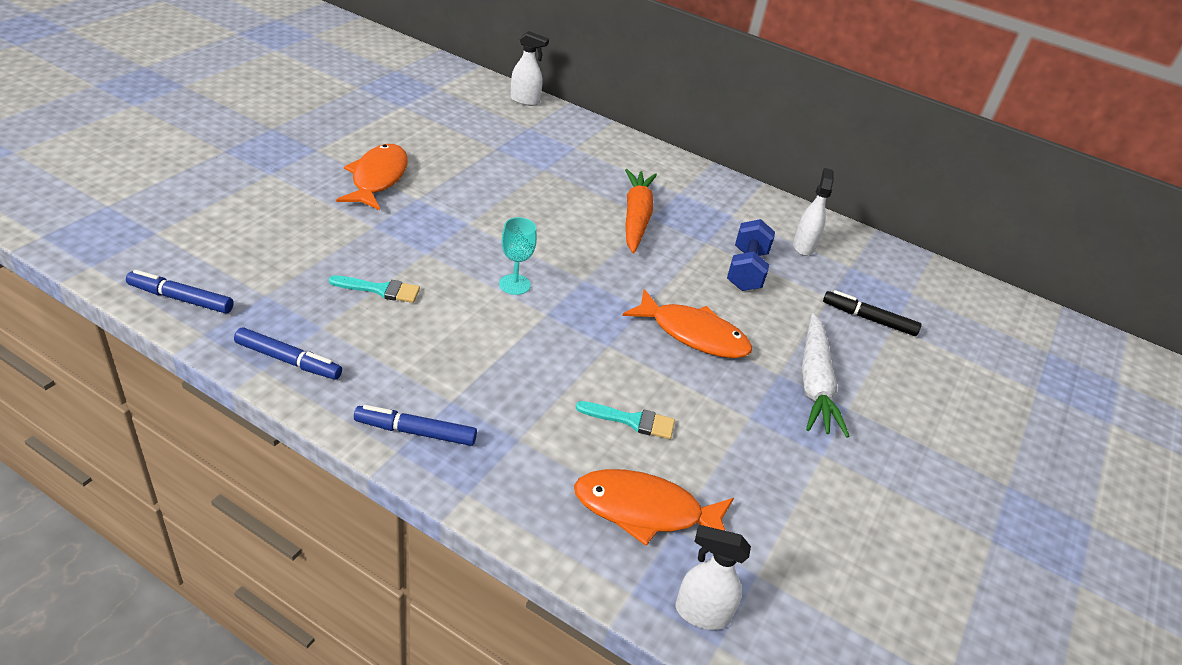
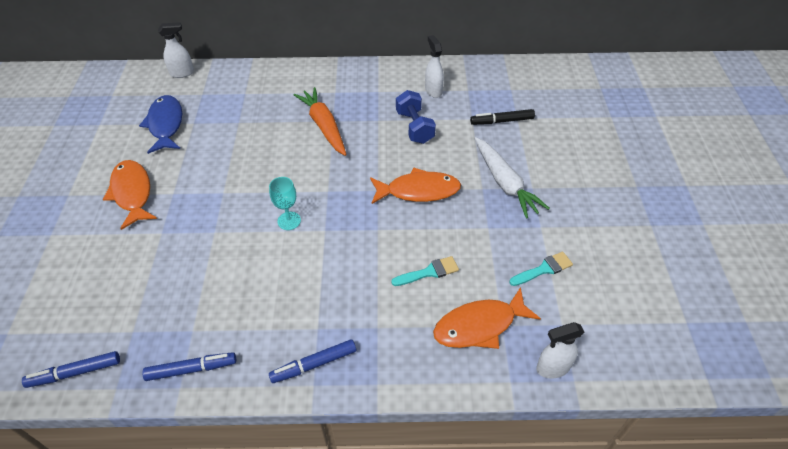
camera: 25 degrees left, 10 degrees up
turquoise brush [329,275,420,303] -> turquoise brush moved to [509,252,573,286]
none -> blue fish [139,95,182,154]

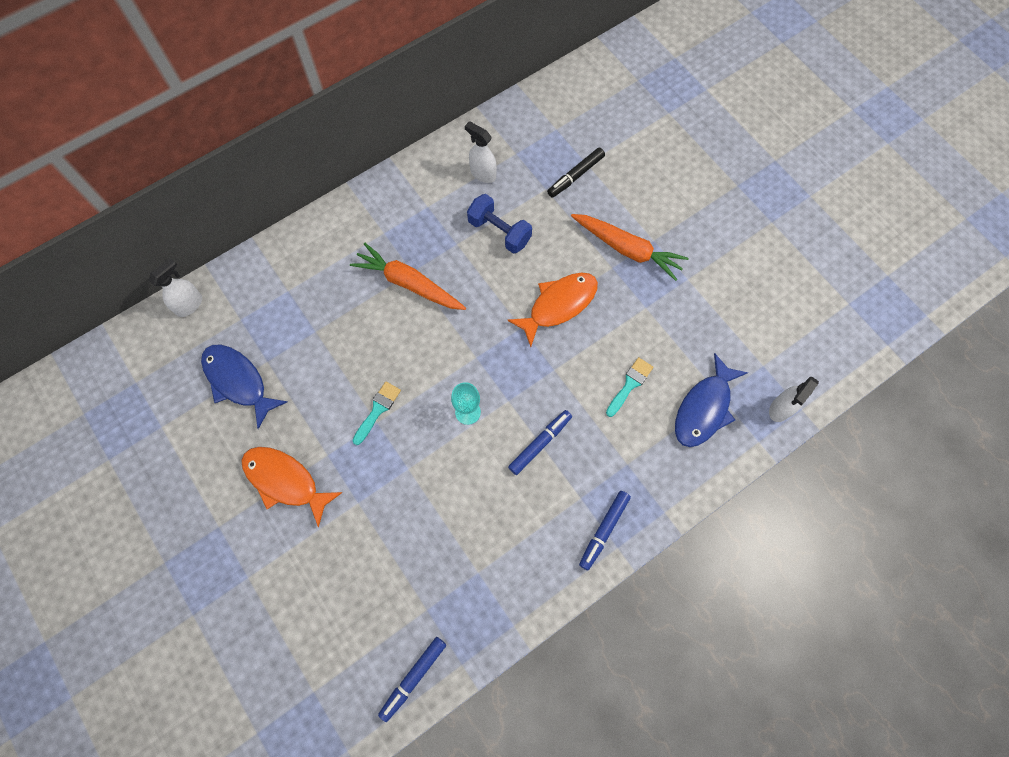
camera: 35 degrees left, 20 degrees up
blue marker [142,352,236,381] -> blue marker moved to [508,410,572,475]
orange fish [433,287,541,349] -> blue fish [675,353,748,447]
white carrot [474,137,550,219] -> orange carrot [571,214,688,281]
turquoise brush [509,252,573,286] -> turquoise brush moved to [352,382,401,445]

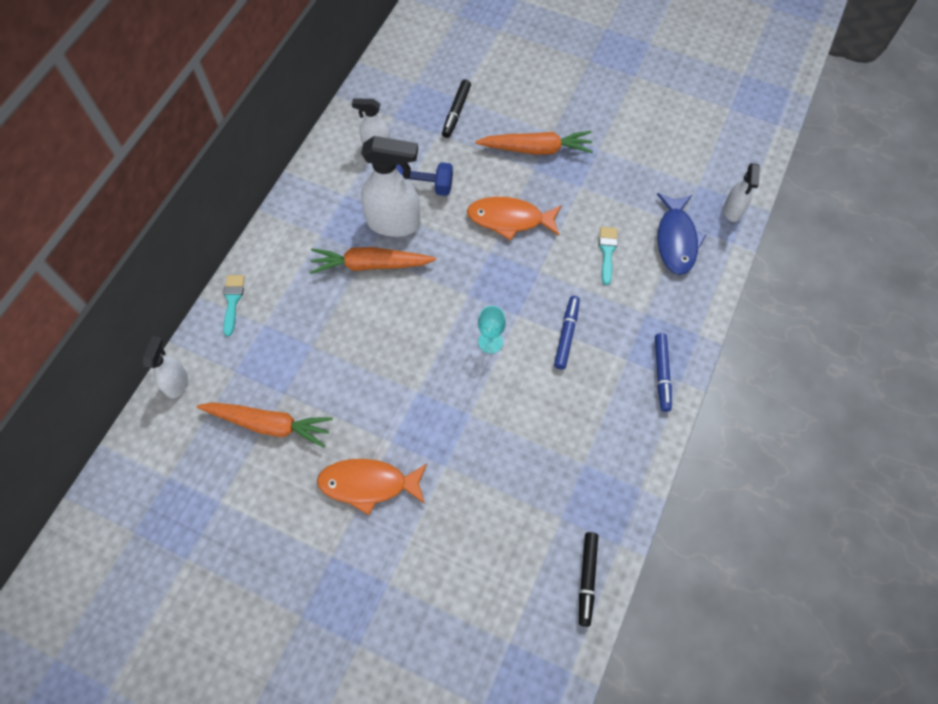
camera: 30 degrees left, 5 degrees down
blue fish [201,345,287,429] -> orange carrot [197,402,333,448]
turquoise brush [352,382,401,445] -> turquoise brush moved to [223,275,245,336]
blue marker [378,637,446,722] -> black marker [579,532,598,627]
orange fish [507,273,598,347] -> orange fish turned 105 degrees counterclockwise [467,197,562,241]
none -> white spray bottle [361,136,420,237]

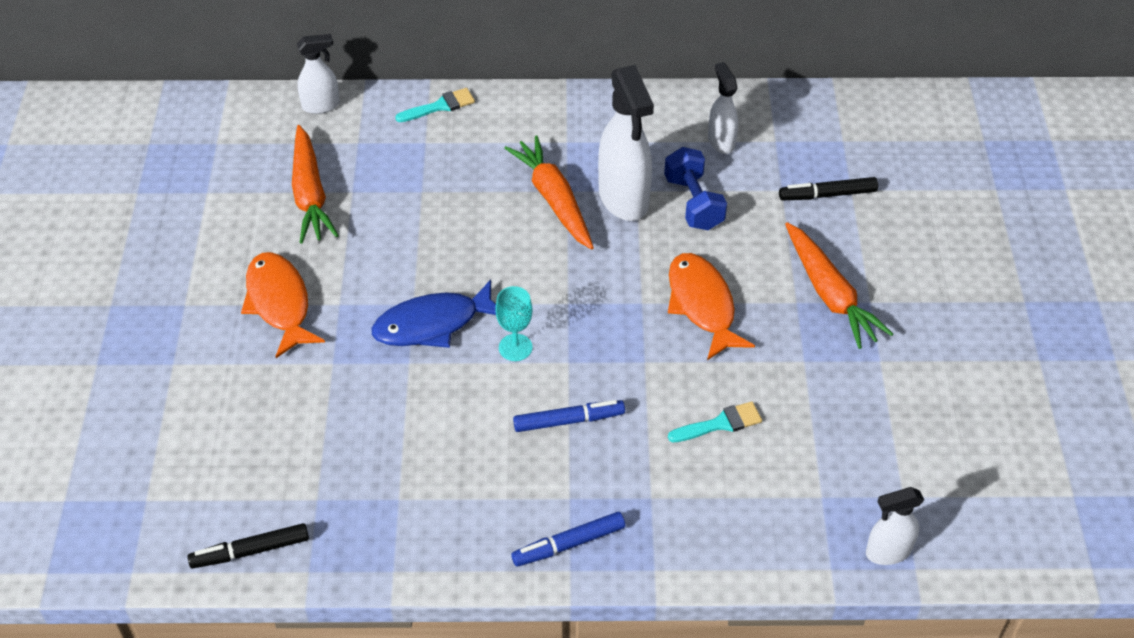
camera: 65 degrees right, 15 degrees down
blue fish [657,193,706,275] -> blue fish moved to [372,280,496,348]

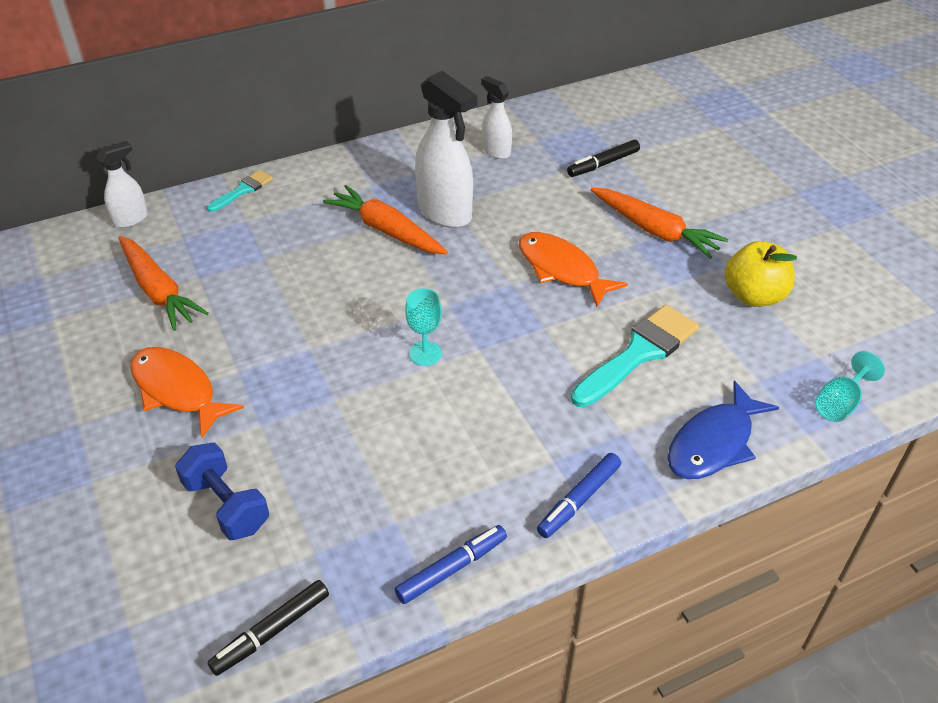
camera: 25 degrees left, 5 degrees down
blue fish [372,280,496,348] -> blue fish moved to [667,381,779,479]
blue marker [513,400,625,432] -> blue marker moved to [395,525,507,604]
blue dumbbell [664,147,727,230] -> blue dumbbell moved to [175,442,269,540]
turquoise brush [668,401,762,442] -> turquoise brush [571,305,699,408], size x1.85
white spray bottle [866,487,924,565] -> turquoise goblet [815,351,885,422]
none -> yellow apple [725,241,797,307]

